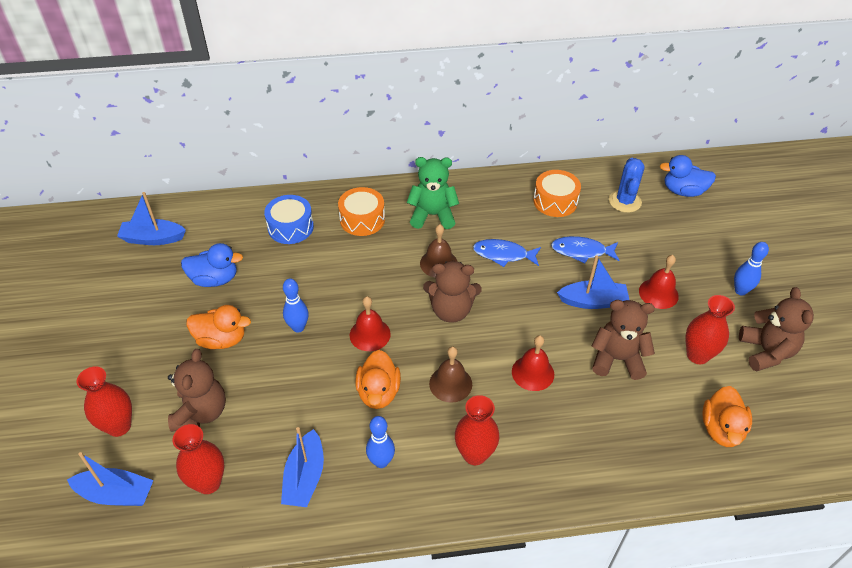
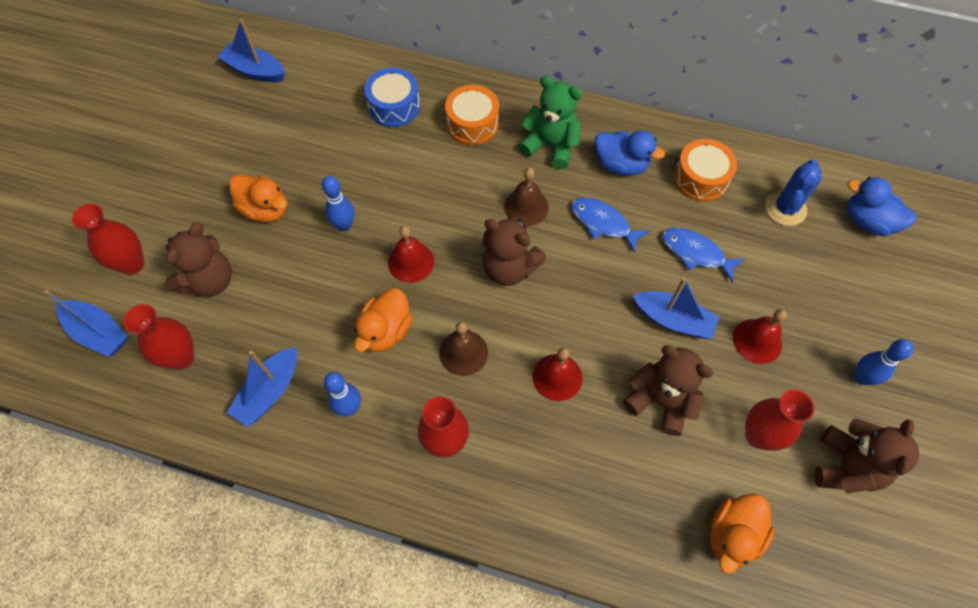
camera: 25 degrees right, 15 degrees up
blue duck [181,243,243,287] -> blue duck moved to [595,130,665,176]

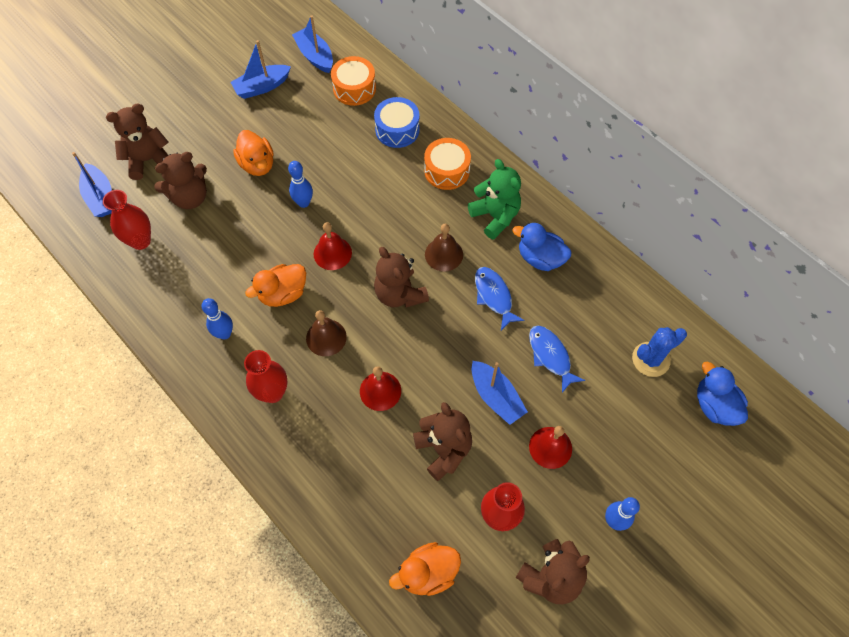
camera: 30 degrees right, 0 degrees up
red vase [72,204,144,275] -> brown teddy bear [106,104,169,180]
blue boat [227,347,297,427] -> blue boat moved to [230,40,291,99]
blue duck [595,130,665,176] -> blue duck turned 150 degrees clockwise [513,223,571,271]
orange drum [674,139,737,202] -> orange drum moved to [331,56,376,106]

